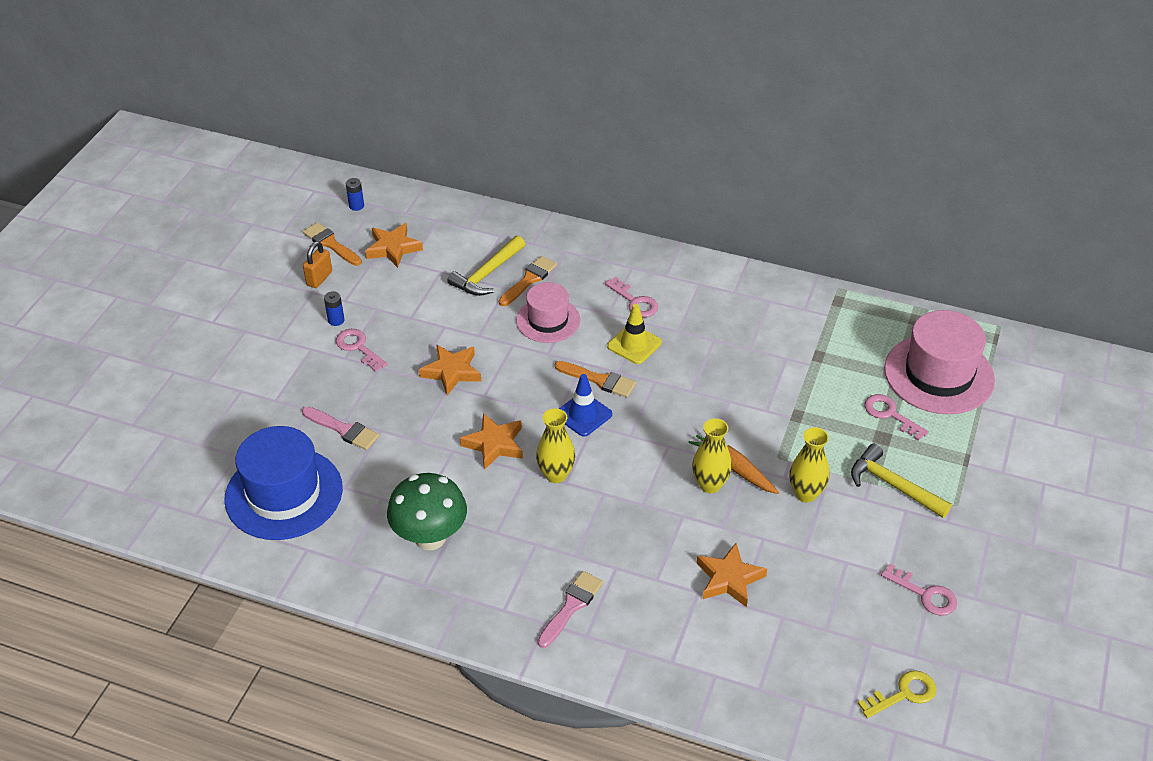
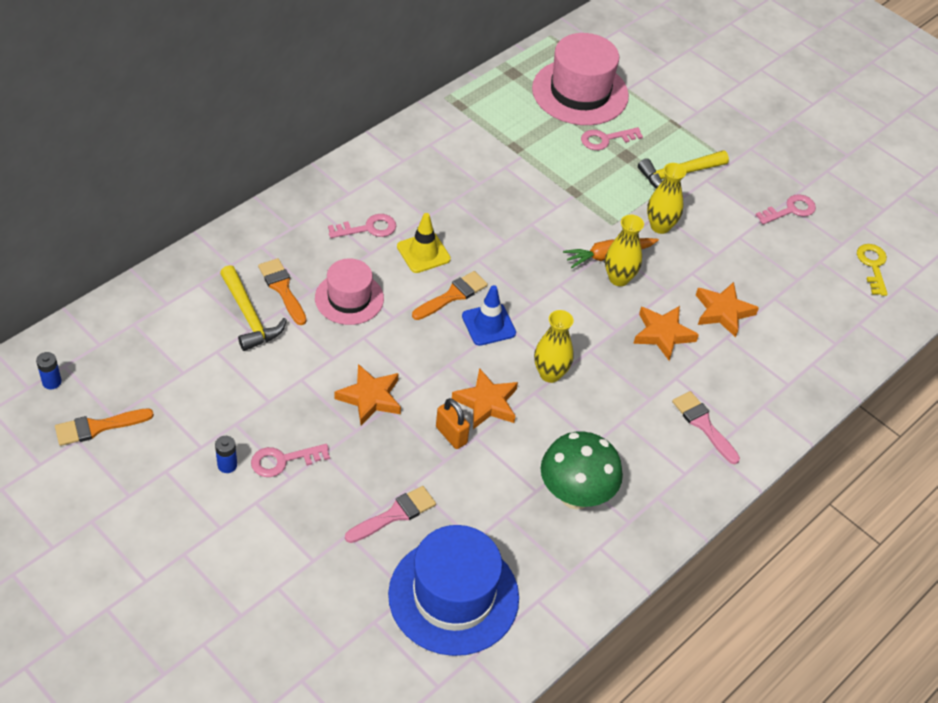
camera: 70 degrees left, 5 degrees up
orange padlock [303,241,332,288] -> orange padlock moved to [436,398,470,449]
orange star [365,223,423,268] -> orange star moved to [633,306,699,361]

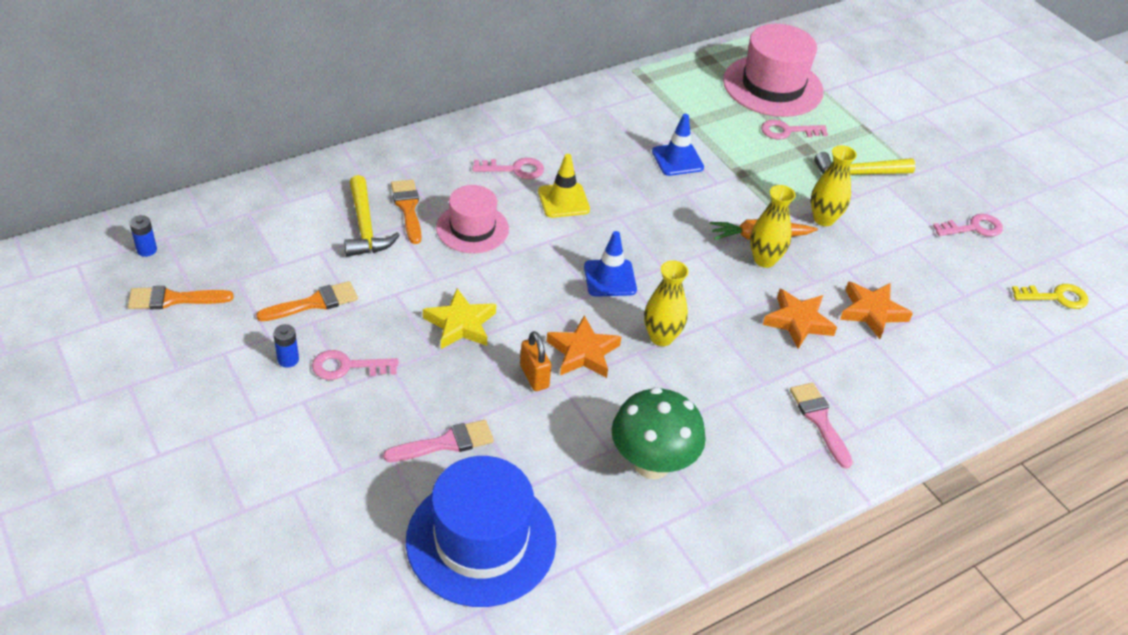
camera: 15 degrees right, 5 degrees down
orange star [334,364,401,426] -> yellow star [423,288,496,349]
orange brush [412,271,488,320] -> orange brush moved to [256,281,358,321]
yellow key [857,244,888,296] -> yellow key turned 75 degrees clockwise [1012,284,1089,309]
none -> blue traffic cone [652,114,704,176]

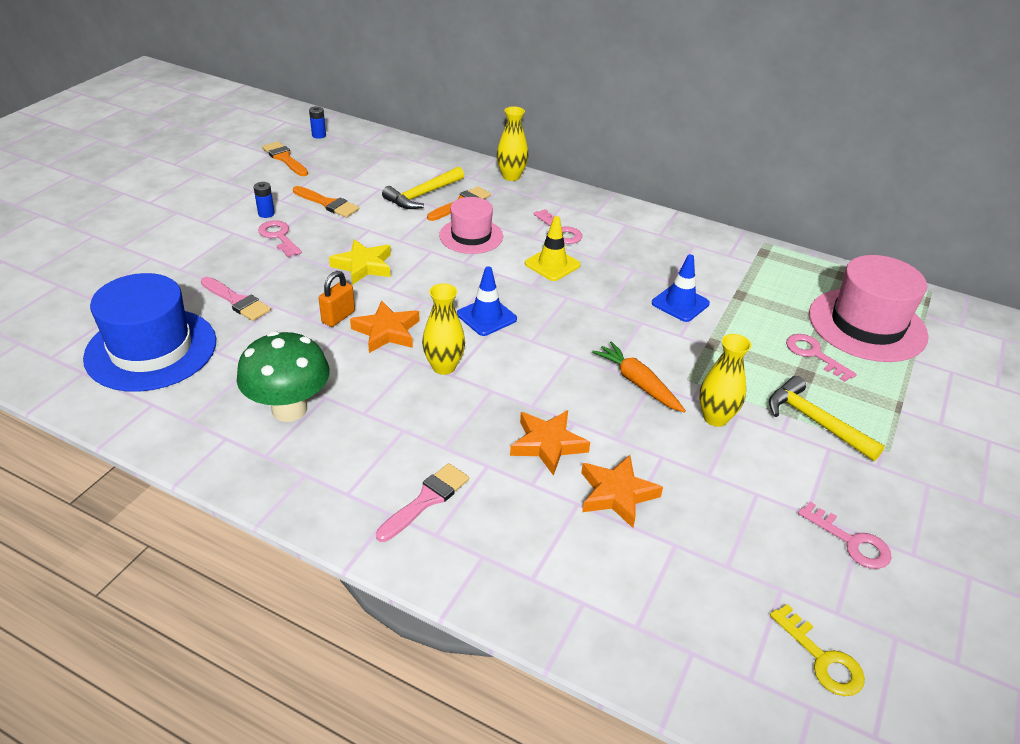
camera: 60 degrees right, 5 degrees down
yellow vase [750,185,796,268] -> yellow vase moved to [497,106,528,181]

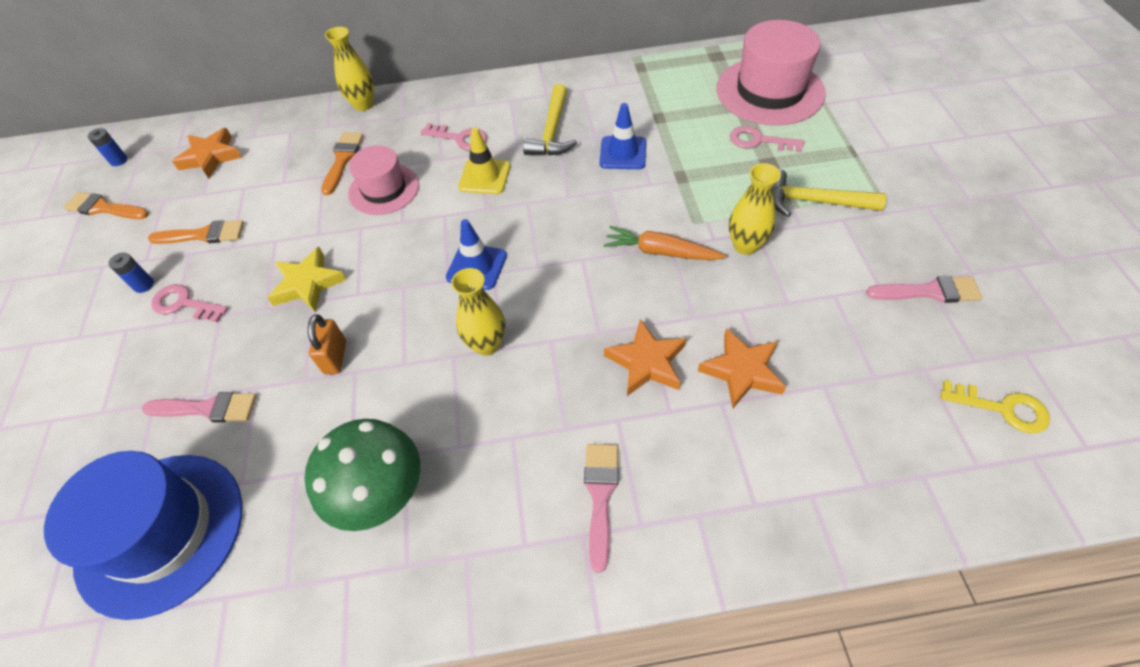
camera: 30 degrees left, 15 degrees up
orange star [350,300,419,353] -> orange star moved to [172,128,242,178]
yellow hammer [382,166,464,209] -> yellow hammer moved to [523,84,577,155]
pink key [798,502,892,569] -> pink brush [866,276,982,303]

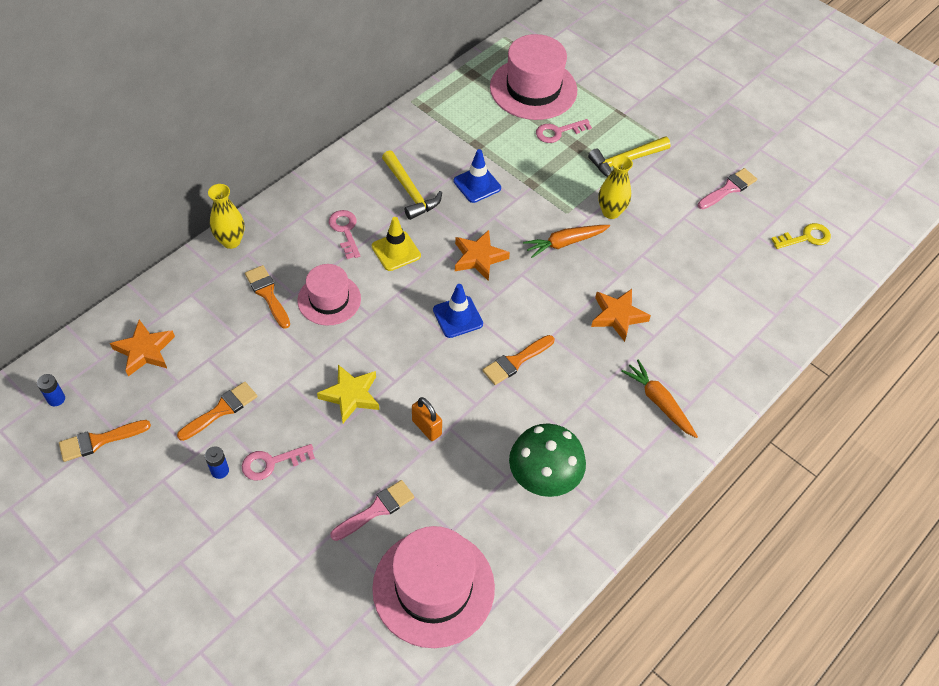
camera: 45 degrees left, 0 degrees up
blue hat [44,451,243,620] -> pink hat [372,526,495,648]
pink key [421,123,487,150] -> pink key turned 90 degrees counterclockwise [329,210,360,259]
yellow vase [451,268,505,356] -> orange brush [482,335,554,385]
pink brush [584,444,618,573] -> orange carrot [621,360,698,438]
orange star [698,328,786,408] -> orange star moved to [455,230,510,281]

